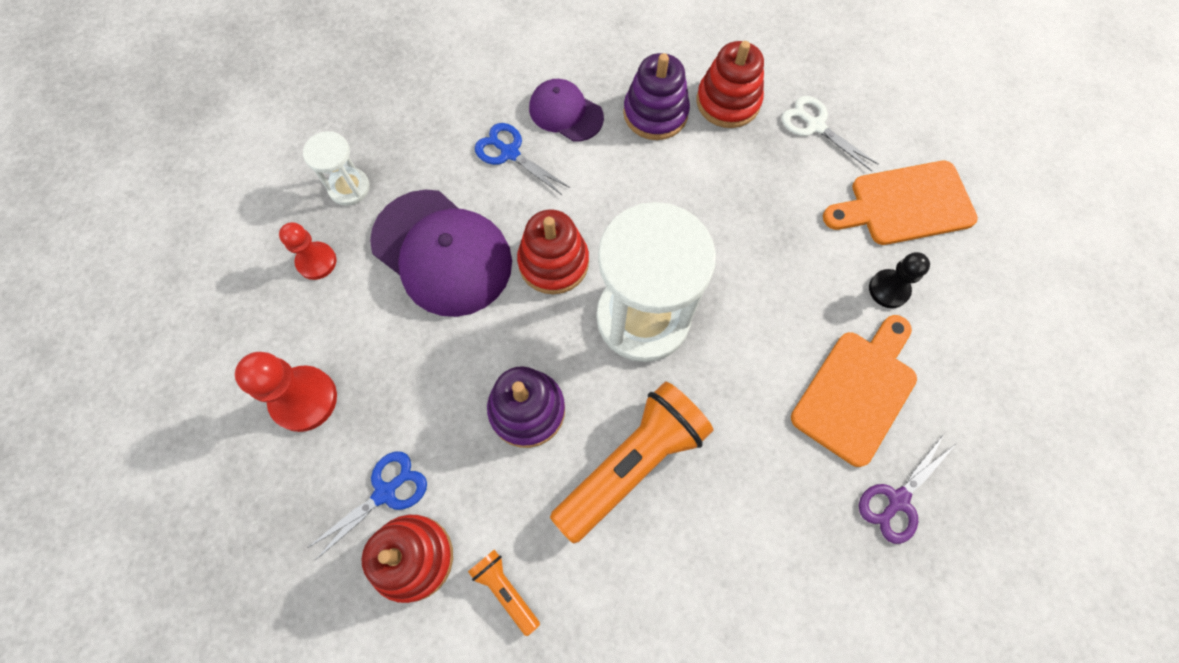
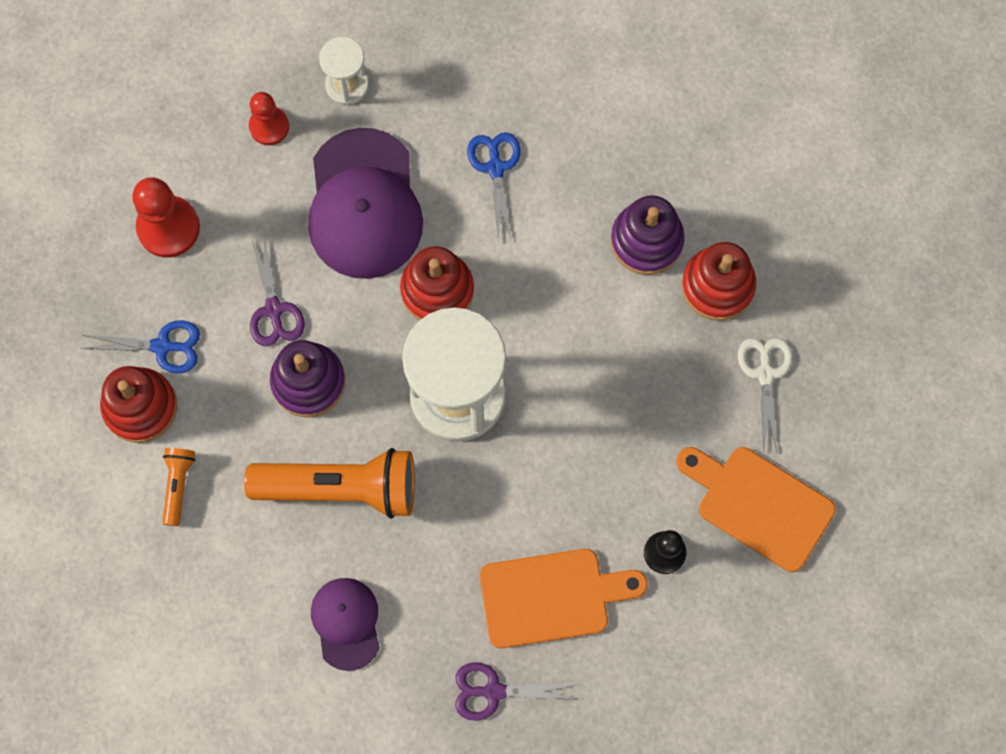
camera: 45 degrees right, 5 degrees up
purple cap [529,79,604,142] -> purple cap moved to [311,578,380,671]
none -> purple scissors [250,236,305,346]

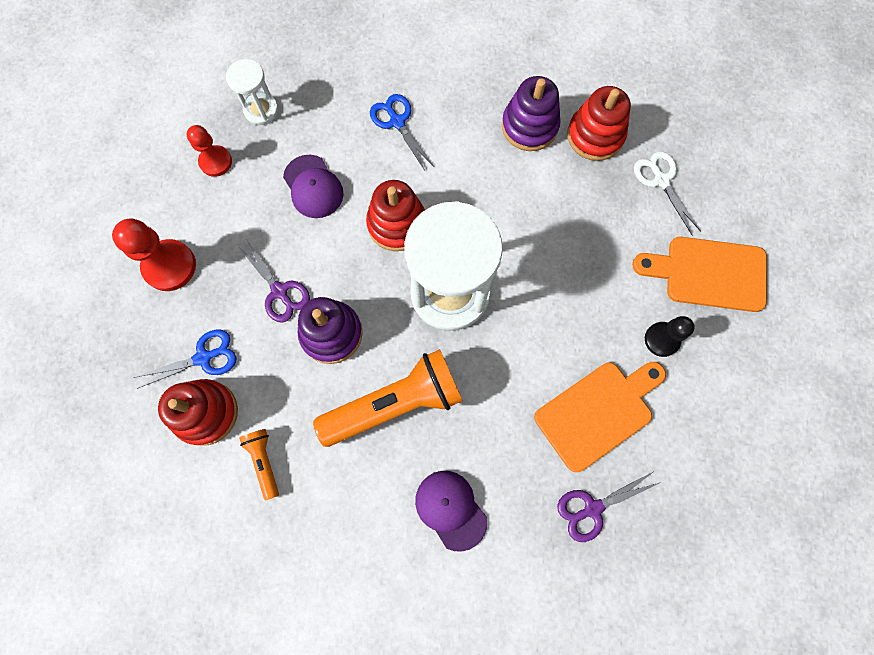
camera: 25 degrees left, 0 degrees up
purple cap [308,128,423,279] -> purple cap [283,155,344,218], size x0.56

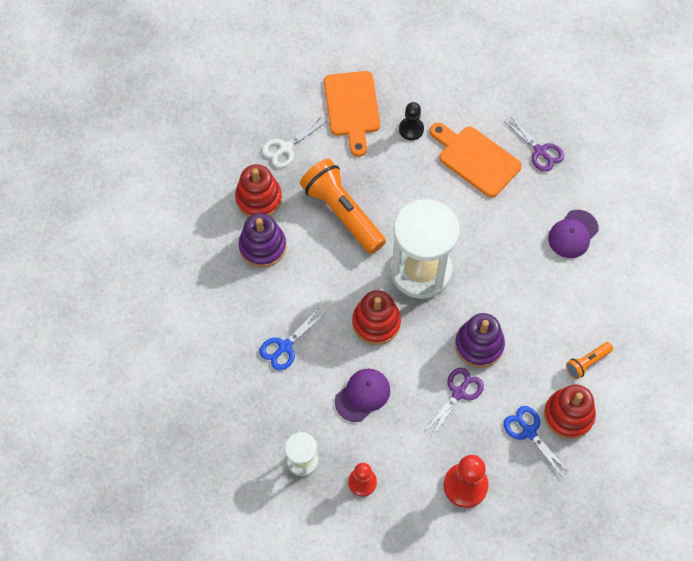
camera: 105 degrees left, 10 degrees down
orange flashlight [313,349,463,447] -> orange flashlight moved to [300,159,386,254]

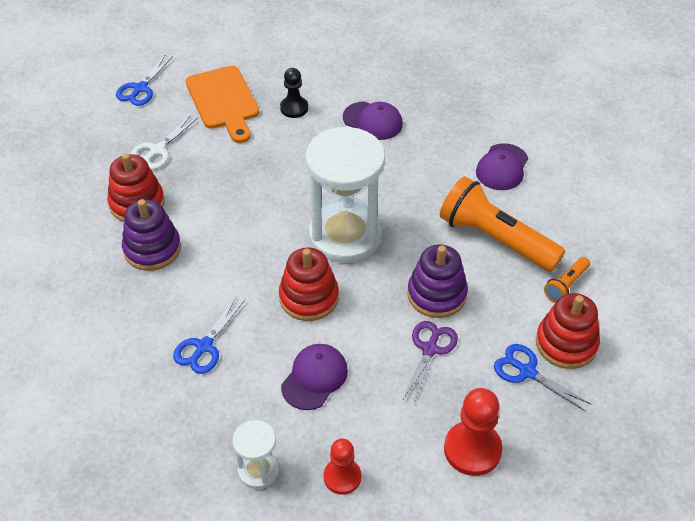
camera: 15 degrees left, 15 degrees down
orange flashlight [300,159,386,254] -> orange flashlight moved to [440,176,565,272]
orange cutting board [430,123,522,197] -> purple cap [343,102,403,140]
purple scissors [503,115,564,172] -> none
none -> blue scissors [116,54,173,106]

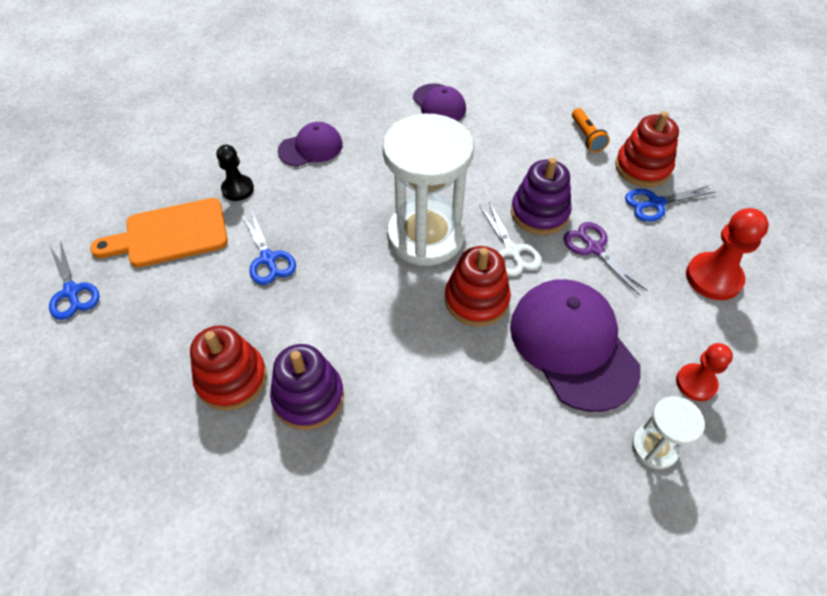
camera: 55 degrees left, 5 degrees up
white scissors [131,115,198,170] -> white scissors moved to [479,202,542,276]
blue scissors [173,297,245,374] -> blue scissors moved to [242,212,296,285]
orange cutting board [186,66,259,143] -> orange cutting board turned 150 degrees clockwise [90,198,228,267]
purple cap [281,344,348,410] -> purple cap [510,279,641,412], size x1.79
orange flashlight [440,176,565,272] -> none

